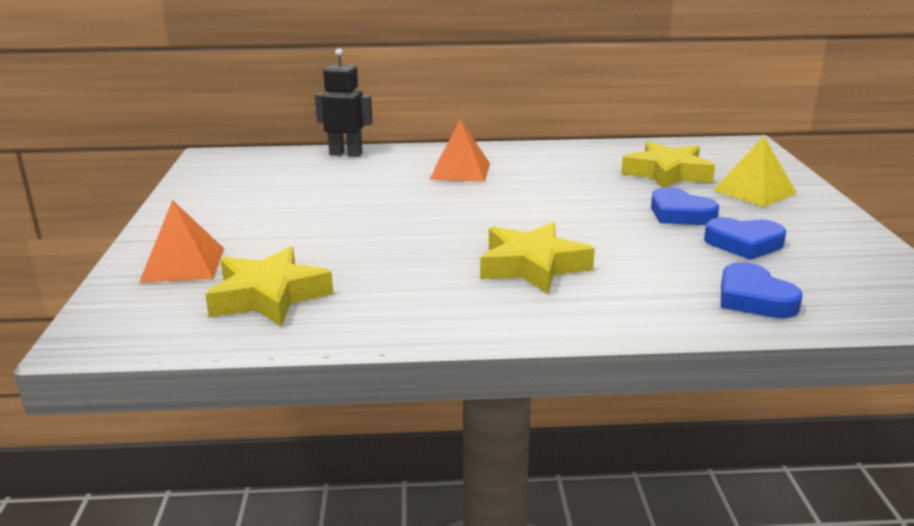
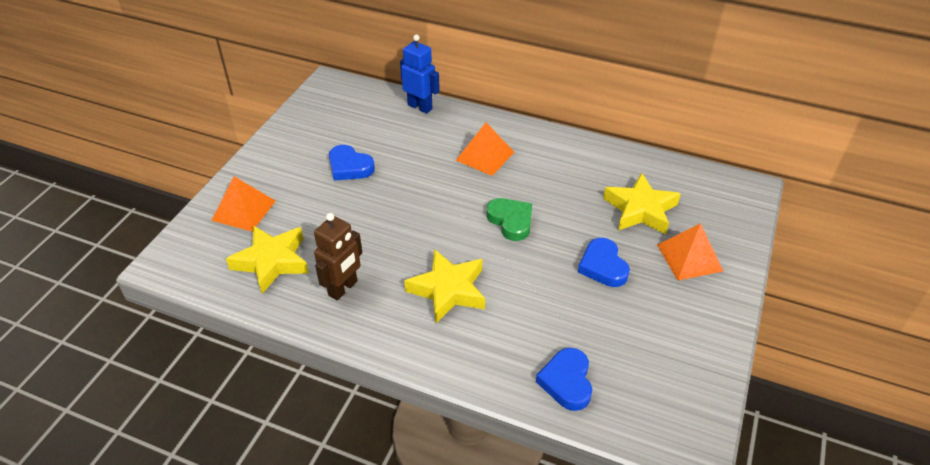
camera: 25 degrees right, 20 degrees up
black robot [315,48,373,157] -> blue robot [400,34,440,114]
blue heart [704,217,786,260] -> blue heart moved to [329,145,375,181]
yellow pyramid [713,136,797,207] -> orange pyramid [657,223,723,280]
none -> brown robot [314,213,362,300]
none -> green heart [486,198,532,241]

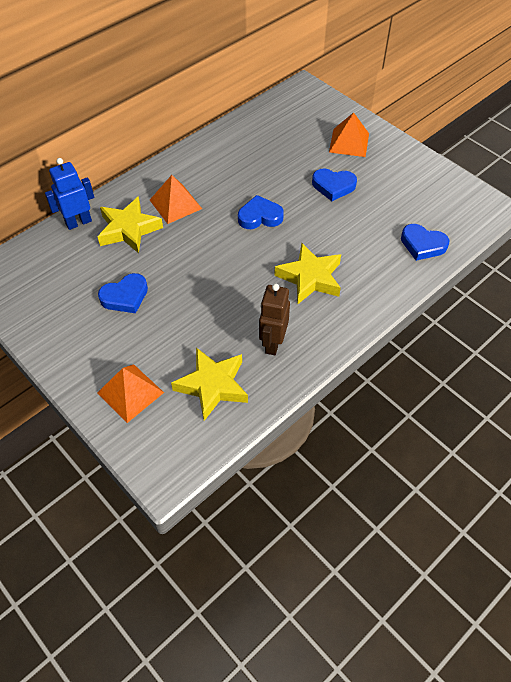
camera: 65 degrees left, 10 degrees up
brown robot [314,213,362,300] -> brown robot turned 135 degrees counterclockwise [259,283,290,355]
green heart [486,198,532,241] -> blue heart [238,195,284,229]
yellow star [603,173,681,235] -> yellow star moved to [98,196,163,253]

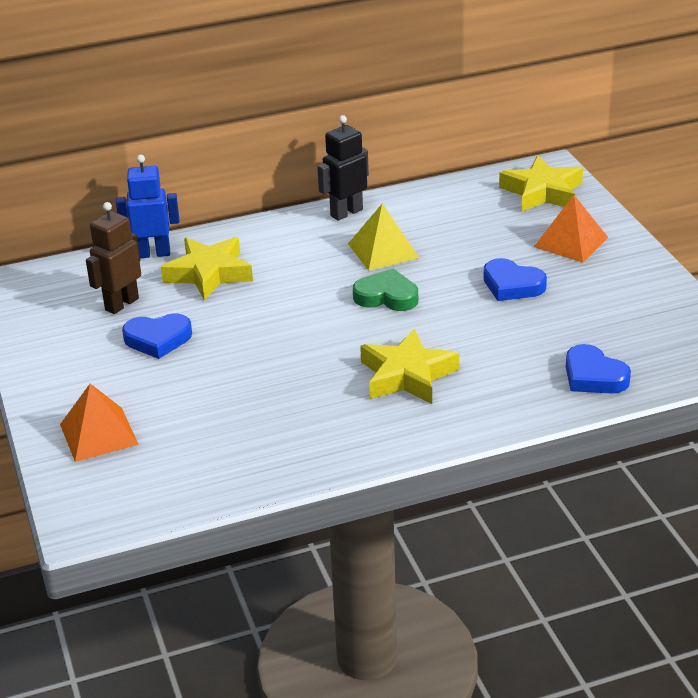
camera: 25 degrees right, 20 degrees down
orange pyramid [150,175,202,224] -> none
yellow star [171,347,248,421] -> yellow star moved to [499,156,583,212]
blue heart [238,195,284,229] -> green heart [353,269,418,311]
brown robot [259,283,290,355] -> brown robot moved to [86,202,141,314]
none -> black robot [317,115,369,221]
none -> yellow pyramid [348,204,419,271]

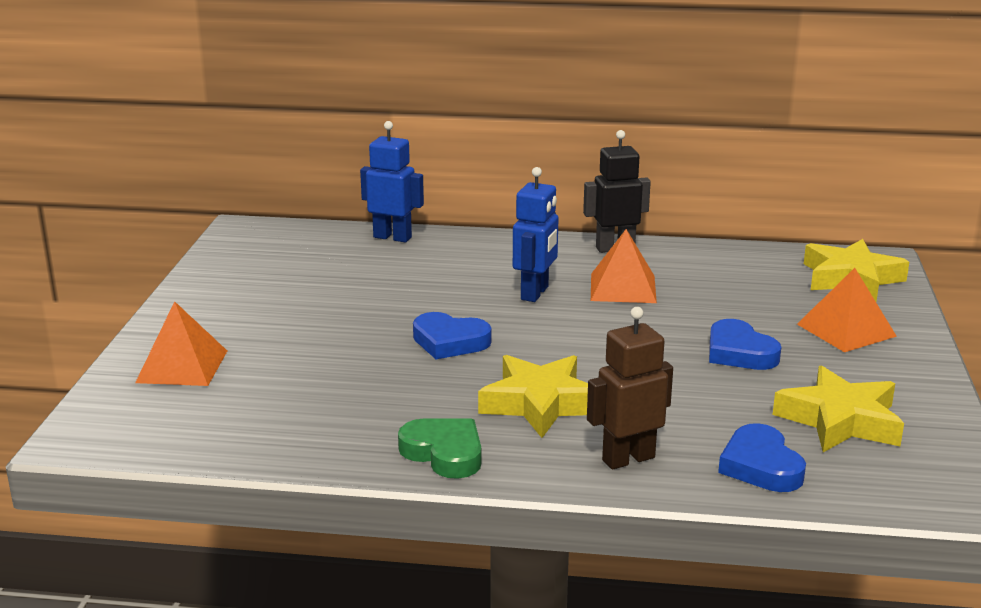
camera: 25 degrees right, 10 degrees down
brown robot [86,202,141,314] -> brown robot moved to [587,307,673,470]
blue heart [122,313,192,359] -> blue heart moved to [413,312,492,359]
yellow star [161,237,253,300] -> yellow star moved to [773,365,904,452]
yellow pyramid [348,204,419,271] -> orange pyramid [591,229,657,303]
green heart [353,269,418,311] -> green heart moved to [398,419,481,479]
none -> blue robot [513,167,559,302]

